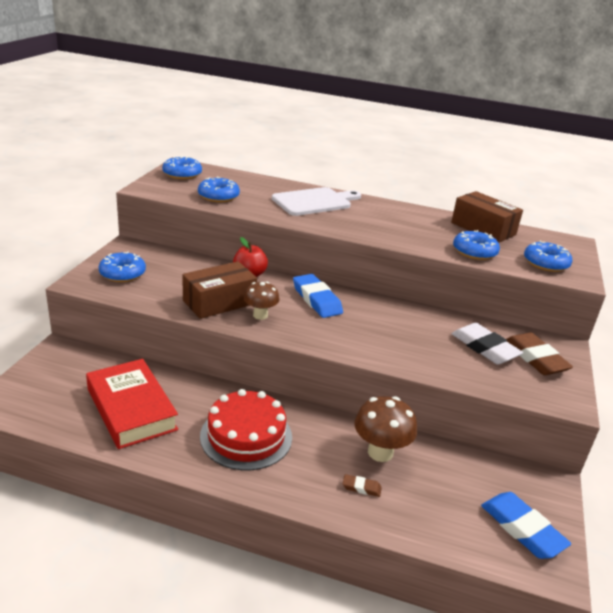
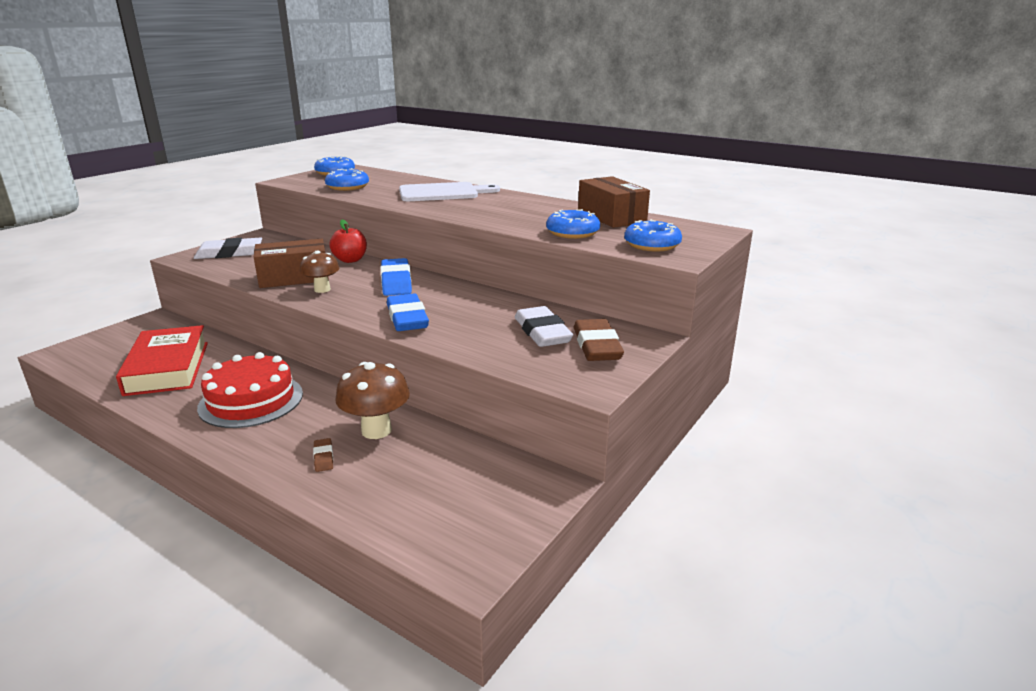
camera: 20 degrees right, 5 degrees down
blue donut [99,252,146,282] -> white eraser [194,238,262,259]
brown eraser [343,474,382,497] -> brown eraser turned 45 degrees clockwise [313,438,333,472]
blue eraser [481,492,571,559] -> blue eraser moved to [387,293,429,331]

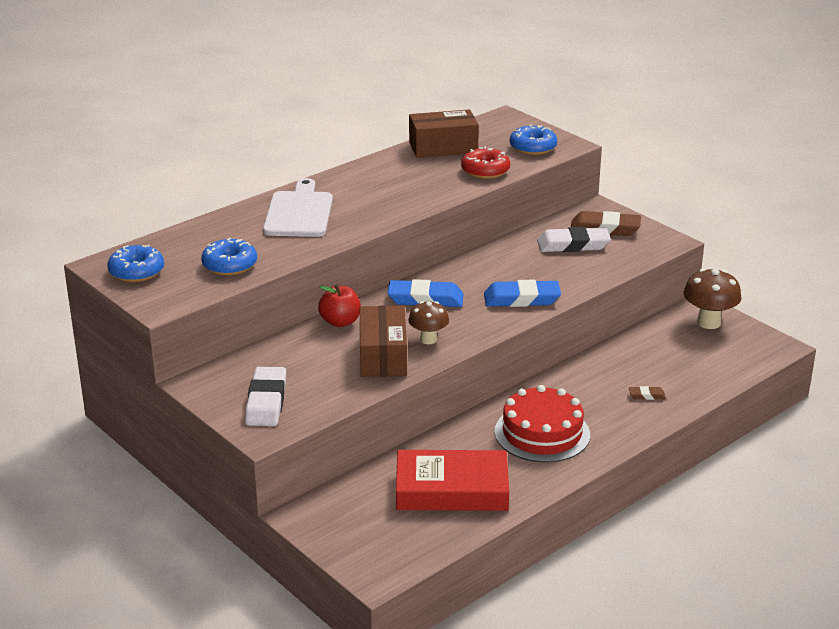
camera: 75 degrees left, 5 degrees up
brown mushroom [335,362,410,439] -> brown mushroom moved to [683,268,741,329]
blue donut [546,209,600,239] -> red donut [461,146,510,179]

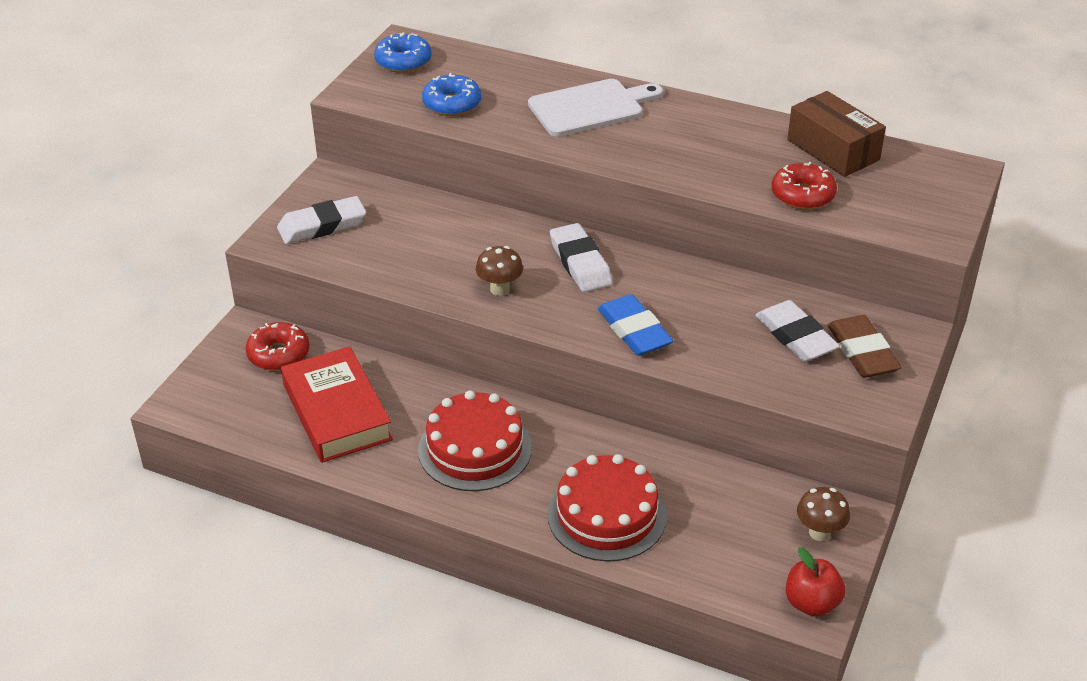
camera: 65 degrees right, 10 degrees up
red apple [318,284,361,327] -> red apple moved to [786,547,846,617]
brown box [360,306,407,377] -> none
blue eraser [388,279,463,307] -> white eraser [550,223,612,292]
blue donut [510,124,557,155] -> none
brown eraser [629,386,666,400] -> red cake [547,454,667,562]
brown mushroom [683,268,741,329] -> brown mushroom [797,487,850,541], size x0.65
none -> red donut [246,322,309,371]

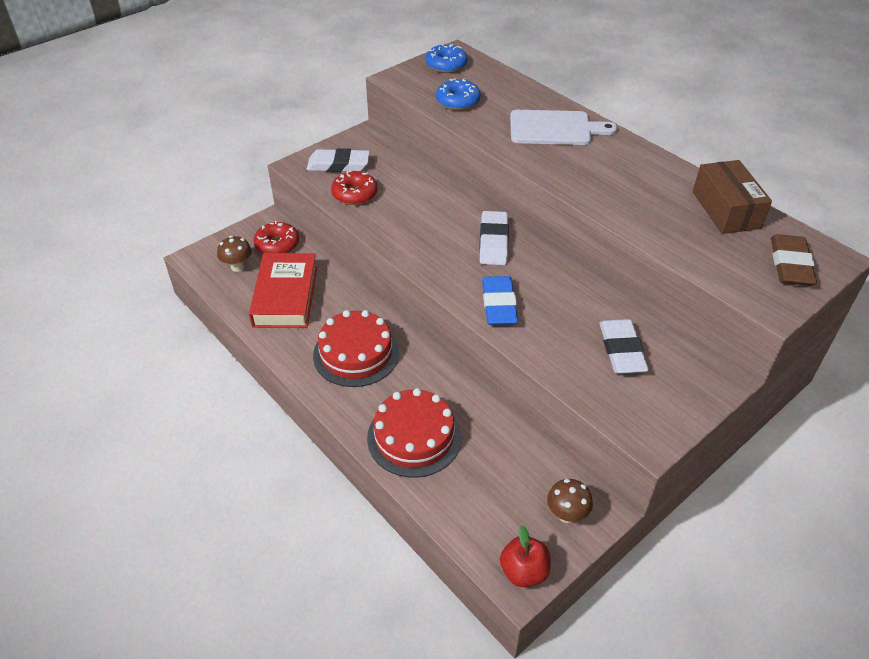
camera: 25 degrees right, 5 degrees up
brown mushroom [476,246,523,296] -> brown mushroom moved to [217,236,252,272]
red donut [771,162,837,210] -> red donut moved to [331,171,378,205]
brown eraser [828,315,902,378] -> brown eraser moved to [771,234,817,286]

